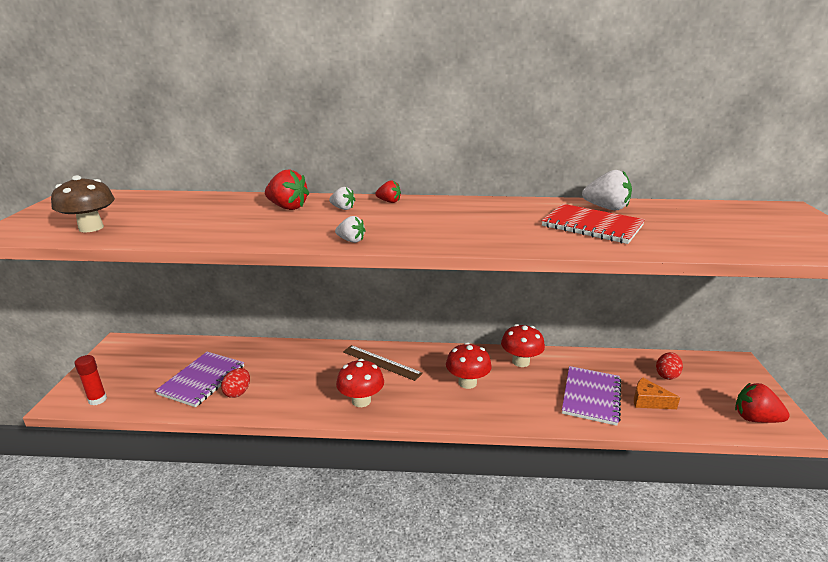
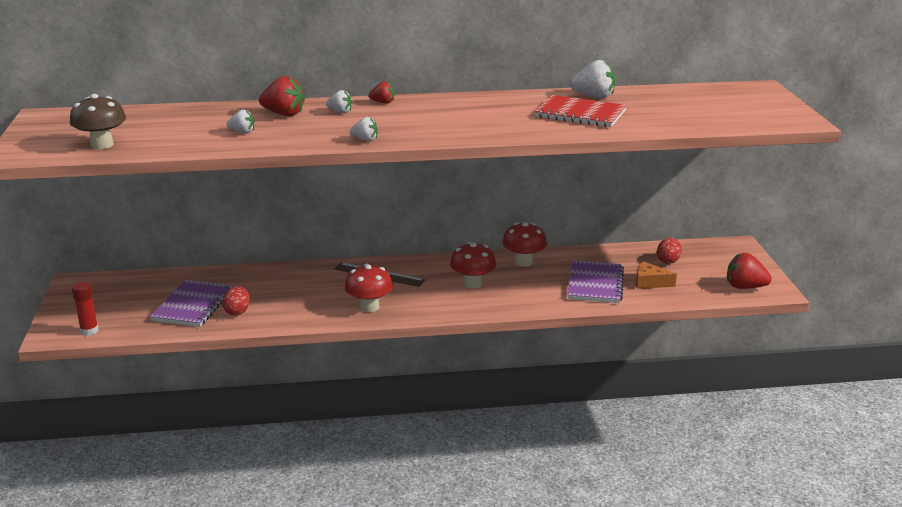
camera: 10 degrees left, 0 degrees up
none -> white strawberry [226,110,255,134]

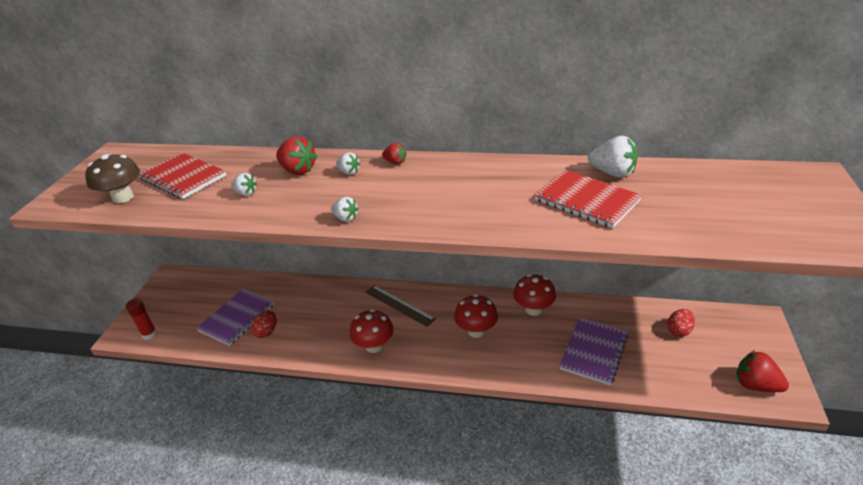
camera: 20 degrees right, 10 degrees up
orange cheese [636,261,677,289] -> none
none -> red notebook [139,153,226,199]

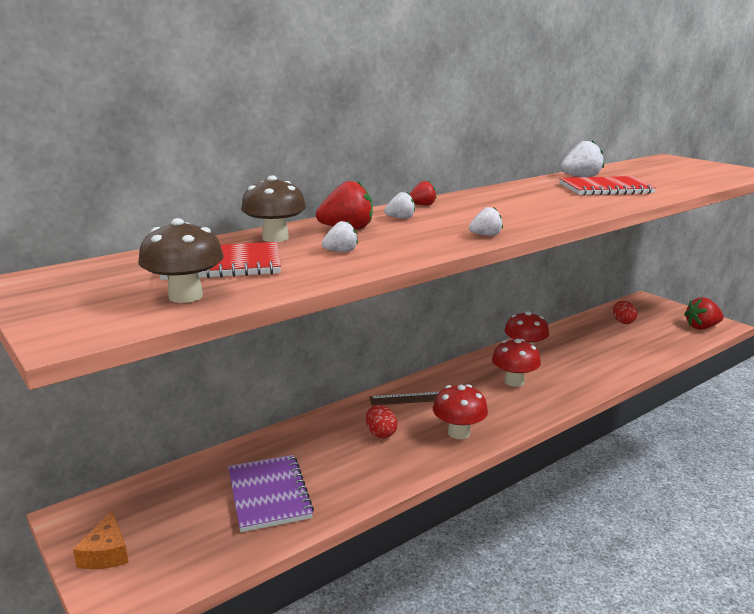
camera: 50 degrees left, 15 degrees down
red glue stick [126,298,157,340] -> none
red egg [250,311,277,338] -> red egg moved to [366,405,397,439]
purple notebook [559,318,629,385] -> none
none -> orange cheese [73,511,129,569]
none -> brown mushroom [241,175,306,242]

